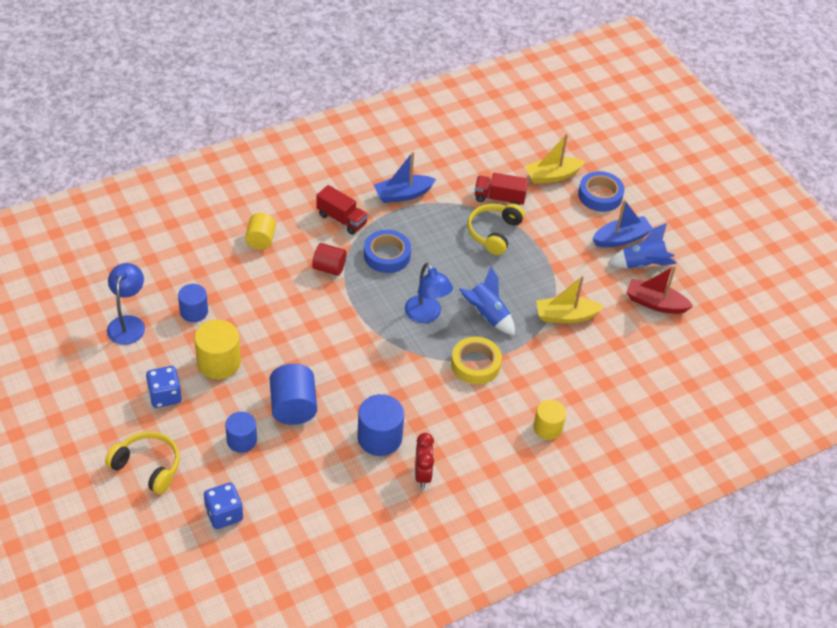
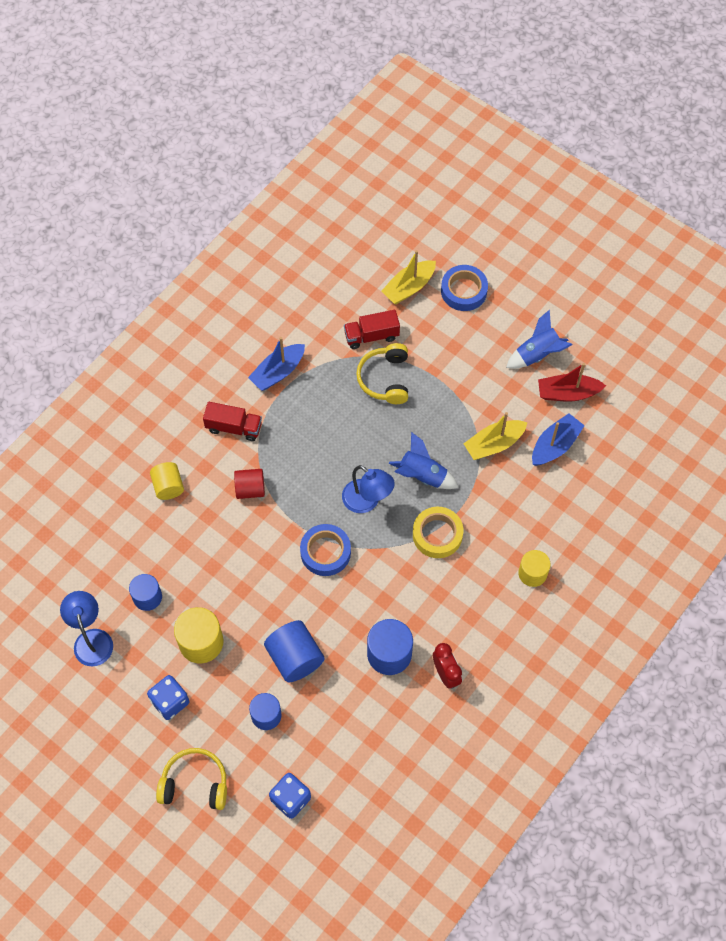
camera: 20 degrees left, 15 degrees up
blue tape [364,230,411,273] -> blue tape moved to [300,524,351,576]
blue boat [593,200,653,247] -> blue boat moved to [532,413,585,466]

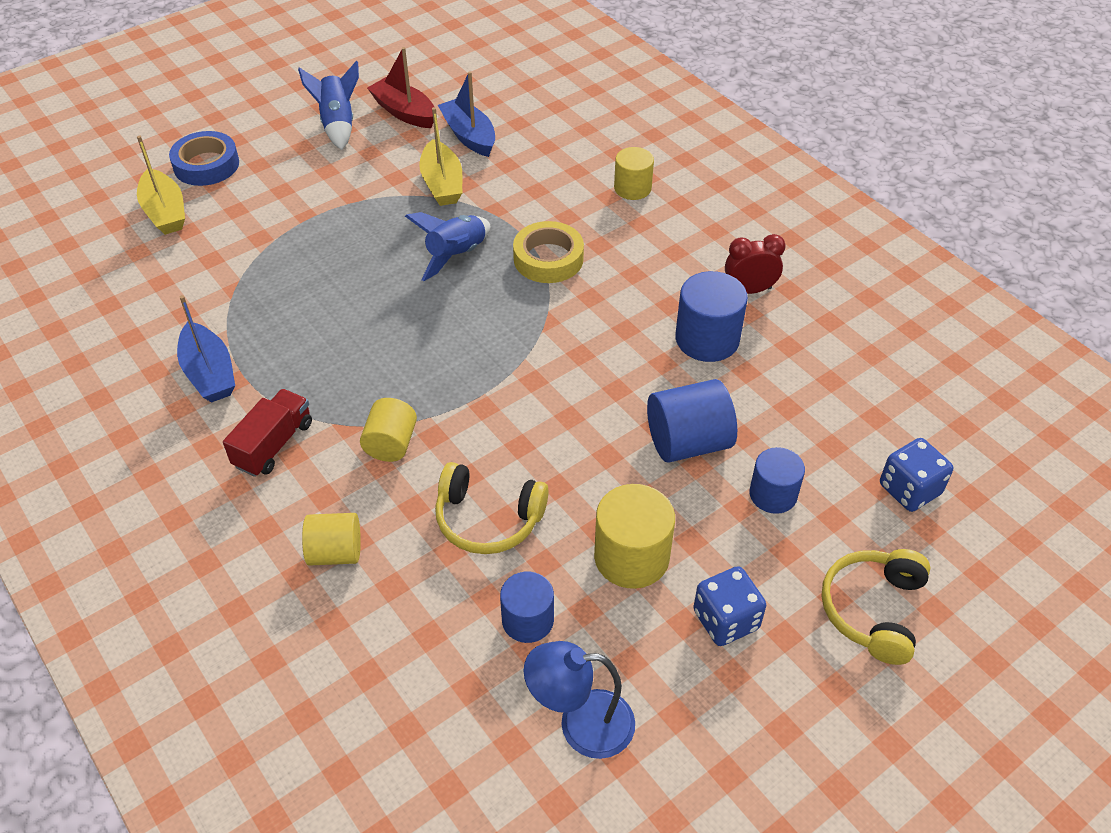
camera: 75 degrees left, 15 degrees down
red cylinder [234,469,265,499] -> yellow cylinder [360,398,417,462]
blue tape [300,524,351,576] -> none
blue lamp [342,465,395,513] -> none
red truck [344,310,400,349] -> none
yellow headphones [356,343,408,404] -> yellow headphones moved to [435,462,549,554]
red boat [538,363,606,402] -> red boat turned 120 degrees clockwise [367,47,434,128]

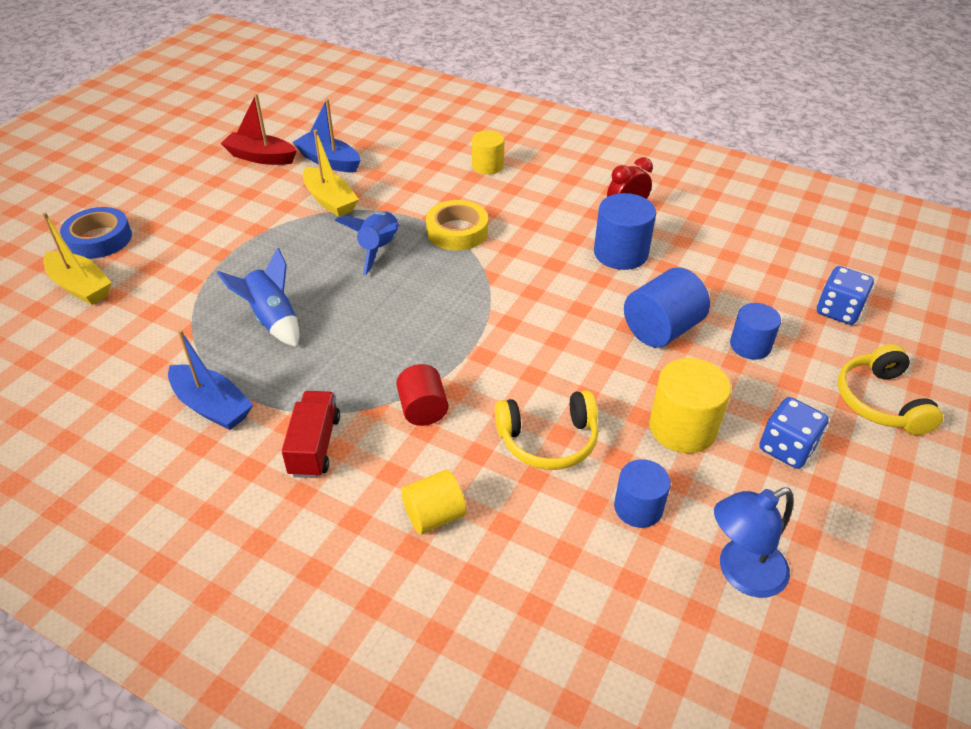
camera: 25 degrees left, 5 degrees down
blue rocket [298,60,359,150] -> blue rocket moved to [217,247,300,347]
yellow cylinder [360,398,417,462] -> red cylinder [396,364,448,426]

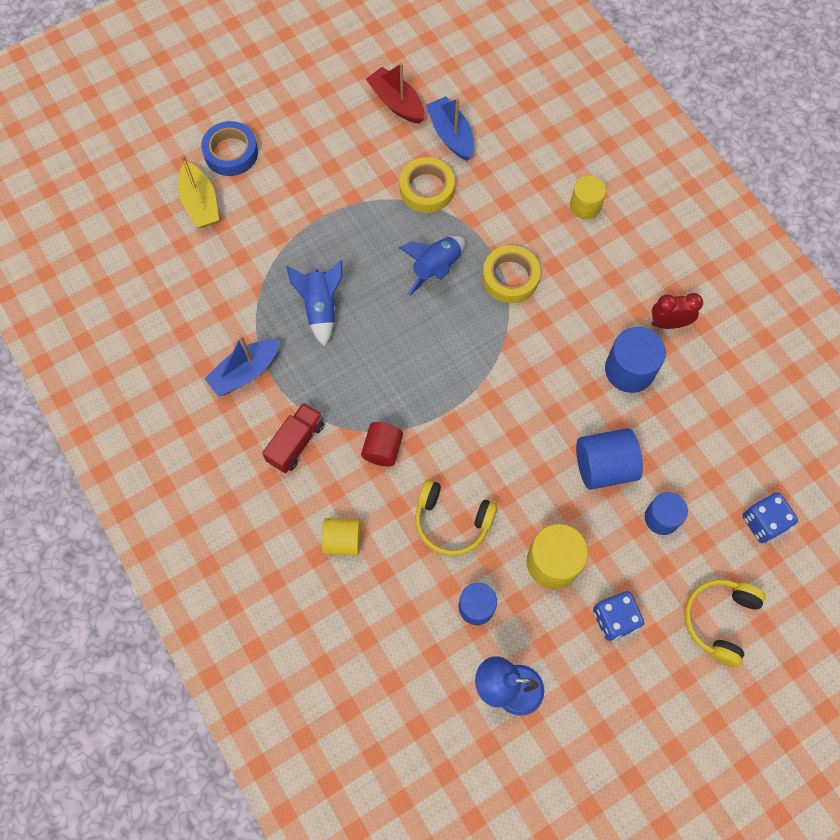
camera: 30 degrees right, 25 degrees up
blue boat [168,329,253,430] -> blue boat turned 75 degrees clockwise [204,335,280,397]
yellow boat [303,130,359,217] -> yellow tape [400,157,455,213]

